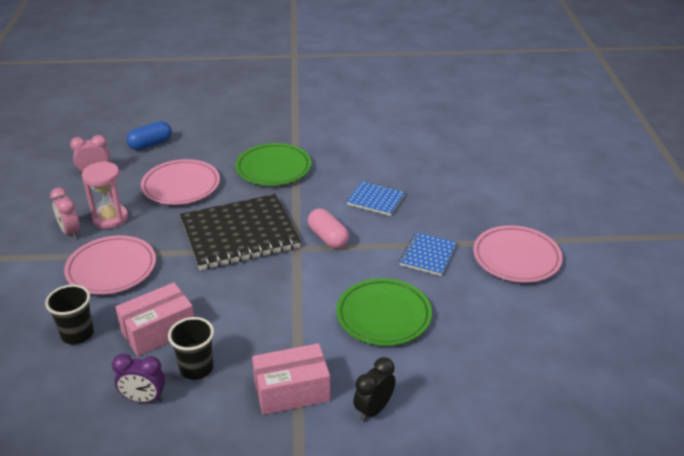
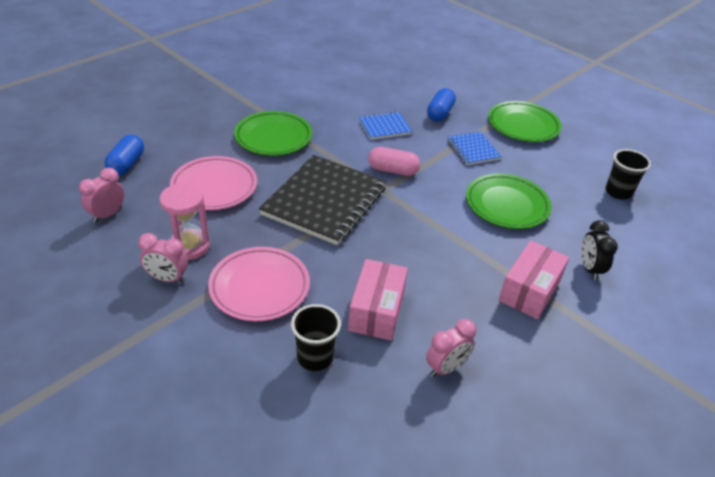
camera: 45 degrees left, 5 degrees up
purple clock [112,354,165,403] -> pink clock [426,319,476,377]
black cup [168,317,214,380] -> black cup moved to [605,149,651,200]
pink plate [473,225,563,283] -> green plate [488,101,562,142]
none -> blue capsule [427,88,456,121]

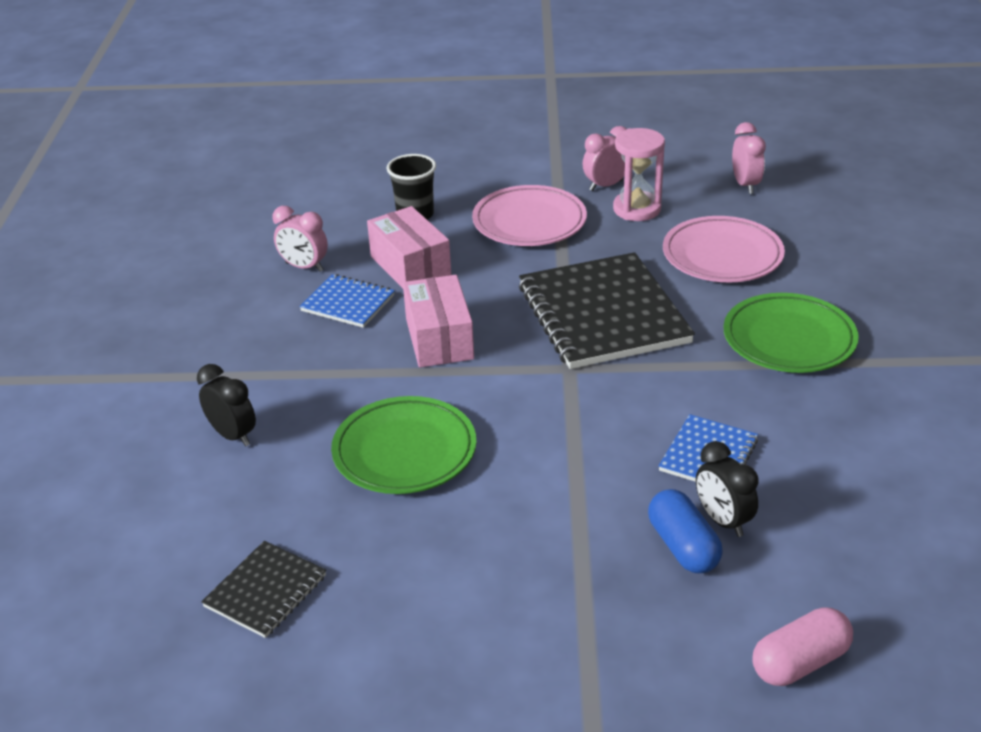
camera: 140 degrees right, 5 degrees down
blue capsule [105,135,144,176] -> none
pink capsule [368,147,420,176] -> pink capsule moved to [752,608,853,686]
pink clock [426,319,476,377] -> pink clock turned 75 degrees counterclockwise [273,206,328,272]
blue notebook [447,132,502,165] -> blue notebook moved to [299,274,395,328]
green plate [488,101,562,142] -> none
pink box [499,240,569,319] -> pink box moved to [403,275,474,367]
black cup [605,149,651,200] -> black notebook [201,541,326,638]
none -> black clock [696,441,759,537]

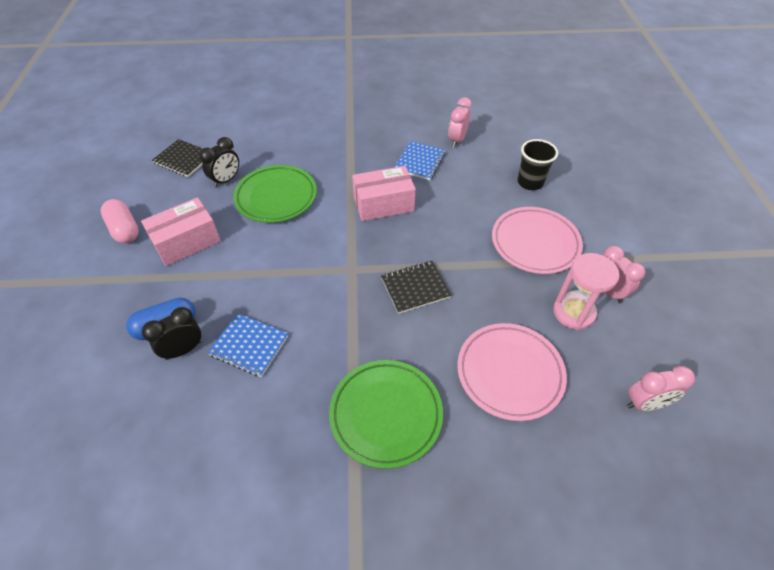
camera: 85 degrees right, 15 degrees up
black clock [197,364,256,446] -> black clock moved to [199,137,239,187]
pink box [367,206,451,288] -> pink box moved to [141,197,221,266]
black notebook [519,252,695,369] -> black notebook [381,261,452,314], size x0.50
pink capsule [752,608,853,686] -> pink capsule moved to [101,199,139,243]

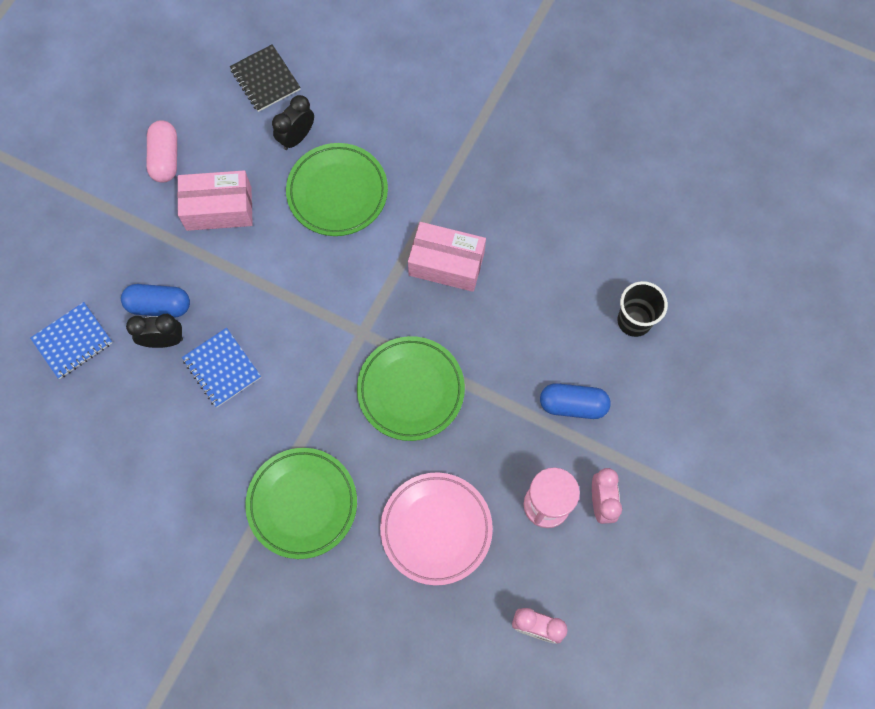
camera: 30 degrees right, 20 degrees up
black clock [199,137,239,187] -> black clock turned 150 degrees clockwise [272,95,314,150]
black notebook [381,261,452,314] -> green plate [357,336,465,441]
blue notebook [394,141,446,180] -> blue notebook moved to [30,302,113,379]
pink clock [448,97,472,147] -> none
pink plate [492,207,583,274] -> blue capsule [540,383,610,419]

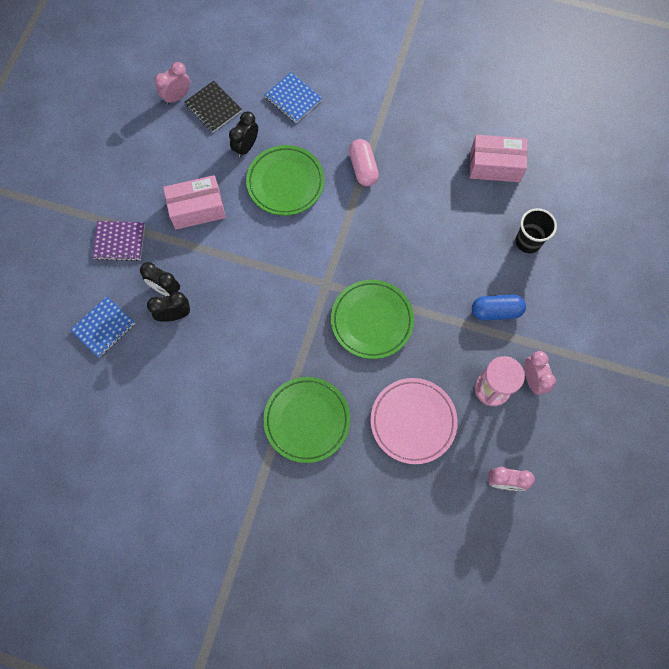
camera: 10 degrees left, 0 degrees up
blue capsule [121,284,190,317] -> black clock [140,262,180,296]
pink capsule [147,120,177,183] -> pink capsule moved to [349,139,379,186]
blue notebook [182,328,261,407] -> blue notebook moved to [265,72,322,123]
pink box [408,222,486,292] -> pink box moved to [470,135,527,182]
none -> purple notebook [92,221,145,261]
none -> pink clock [154,62,190,105]

